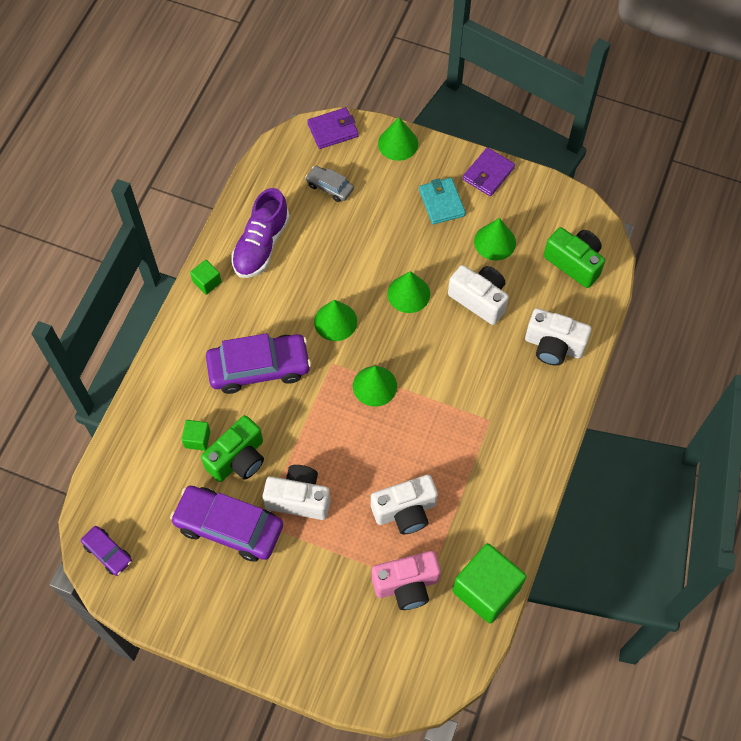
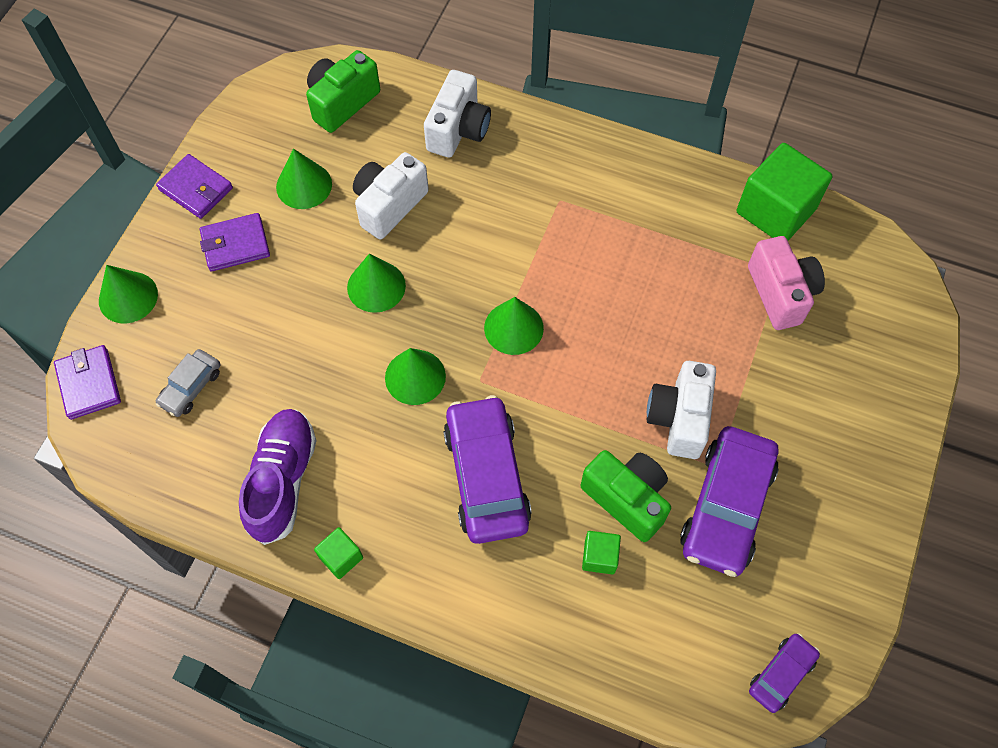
camera: 90 degrees left, 0 degrees up
purple shoe [231,188,290,278] -> purple shoe turned 105 degrees counterclockwise [239,409,317,545]
white camera [371,475,438,534] -> none
turquoise wallet [419,178,466,225] -> purple wallet [200,213,270,271]

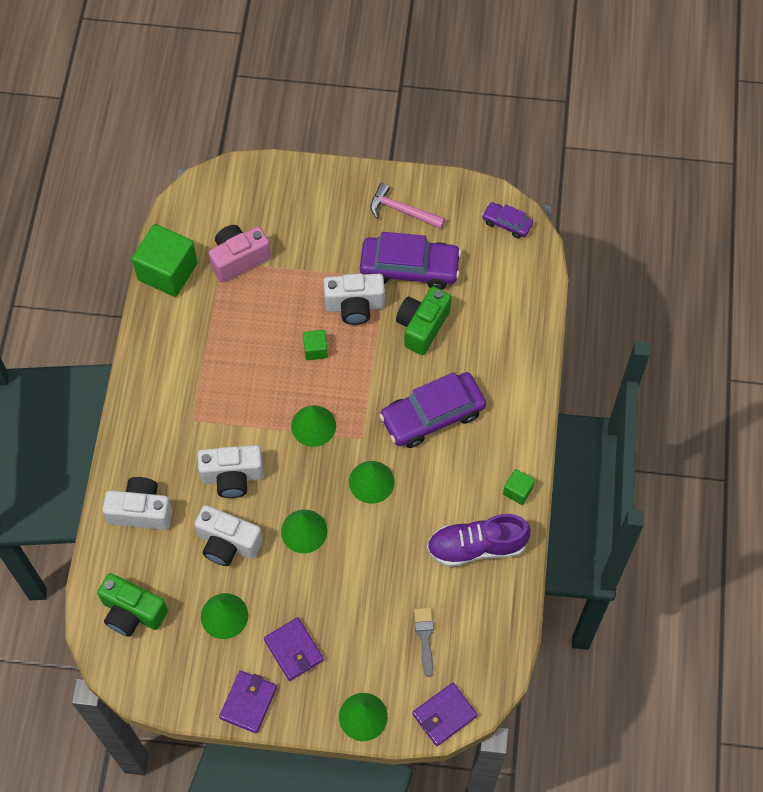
camera: 105 degrees left, 0 degrees up
grey car [156,349,220,417] -> grey brush [414,608,434,677]
green cube [582,531,621,574] -> green cube moved to [303,330,328,360]
none -> white camera [197,445,264,498]
none -> pink hammer [371,183,445,229]

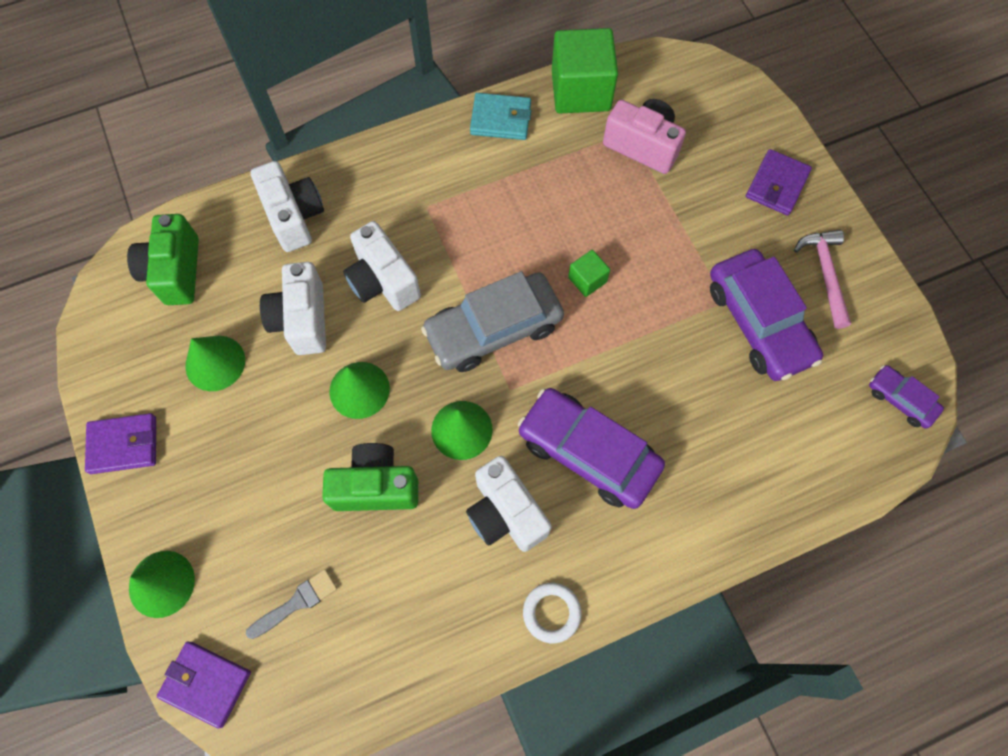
camera: 60 degrees right, 5 degrees up
purple wallet [264,617,324,681] -> purple wallet moved to [746,149,812,215]
green cone [291,405,336,447] -> grey car [421,271,564,372]
white camera [323,273,385,325] -> white camera moved to [466,456,552,552]
green camera [396,287,451,355] -> green camera moved to [322,443,418,511]
purple shoe [427,514,531,567] -> none
purple car [482,202,533,238] -> purple car turned 45 degrees counterclockwise [869,365,944,429]
green cube [503,469,535,505] -> white ring [523,583,581,643]
none -> turquoise wallet [470,93,531,140]

